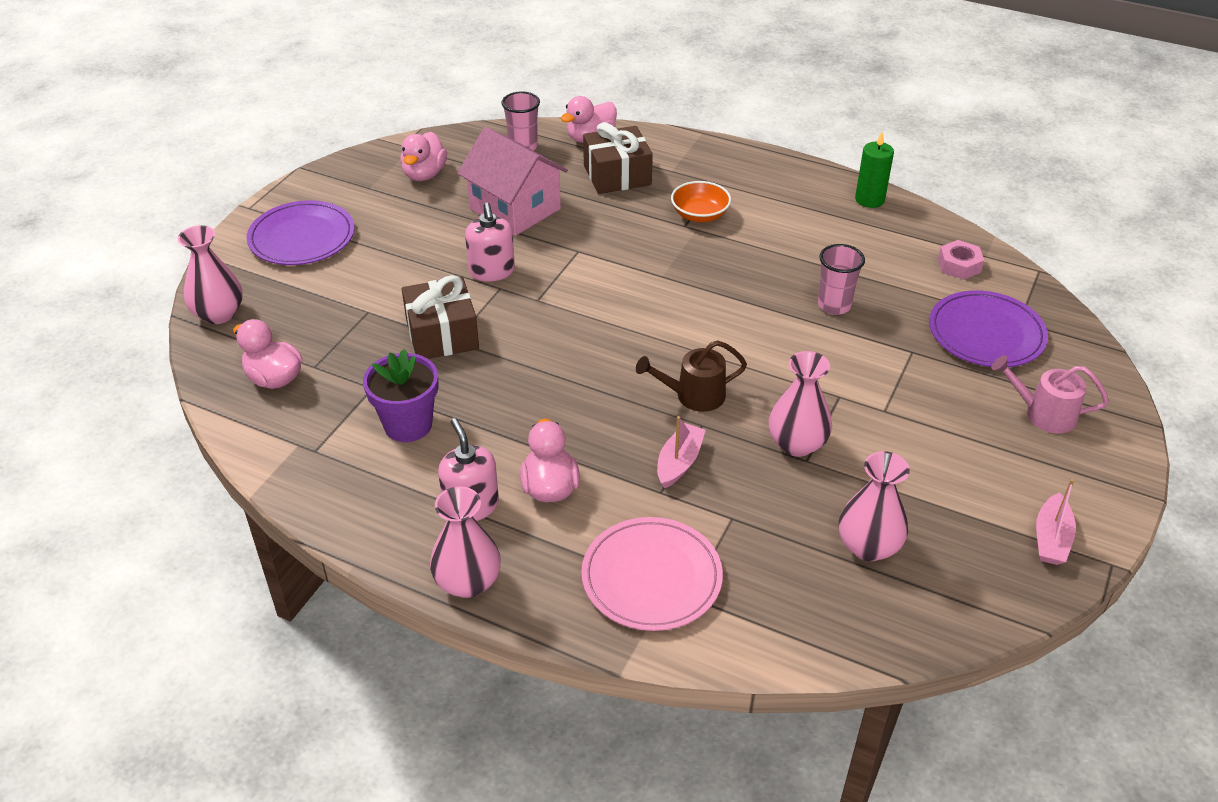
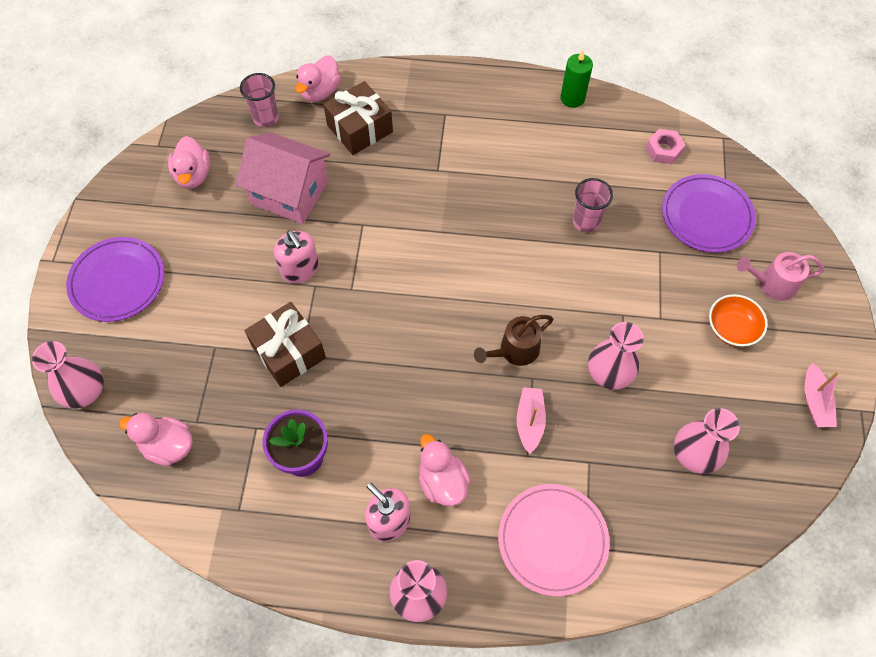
camera: 20 degrees left, 20 degrees up
orange bowl [671,181,731,222] -> orange bowl moved to [709,294,768,347]

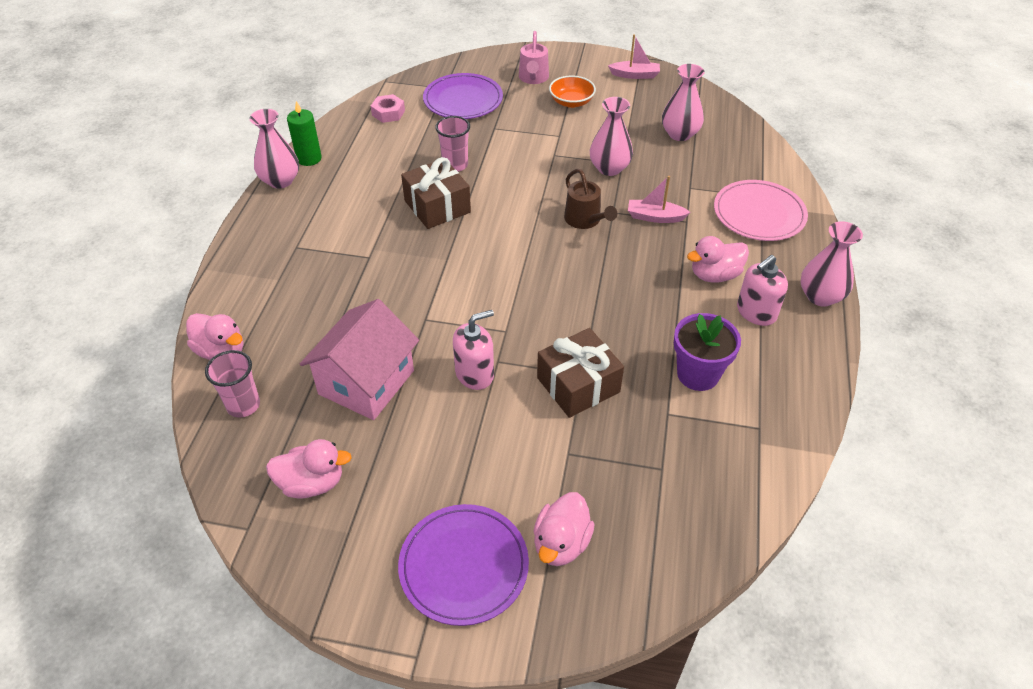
camera: 85 degrees left, 15 degrees down
pink vase [32,341,104,409] -> pink vase moved to [249,109,299,189]
pink duck [119,413,193,466] -> pink duck moved to [533,492,595,566]
brown gift [323,81,393,155] -> brown gift moved to [401,157,471,229]

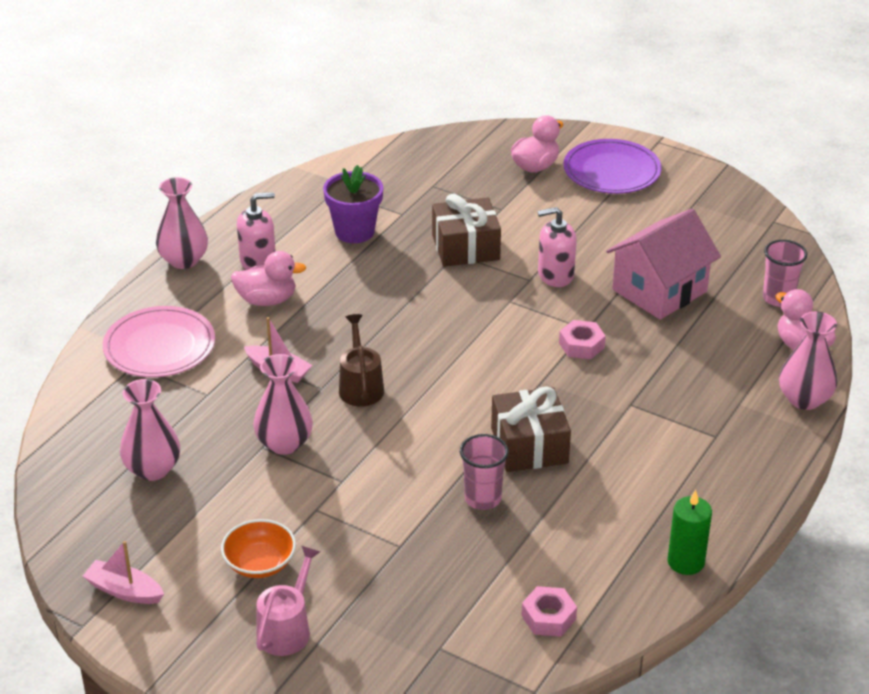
camera: 160 degrees left, 10 degrees down
pink vase [249,109,299,189] -> pink vase moved to [779,311,837,410]
pink duck [266,439,352,498] -> none
purple plate [423,73,503,119] -> none
none -> pink nut [559,320,606,359]

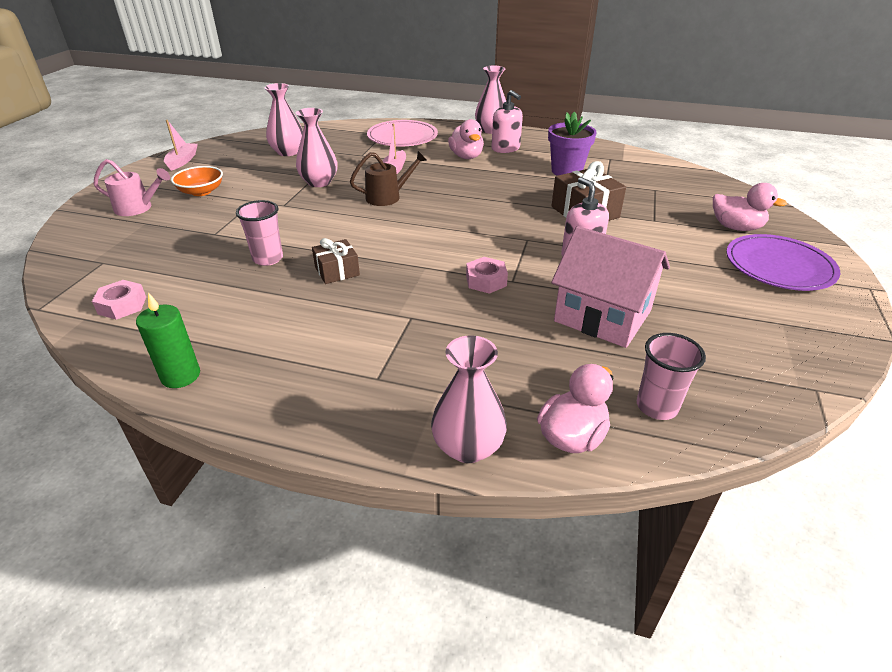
camera: 75 degrees right, 0 degrees up
brown gift [491,387,571,472] -> brown gift [312,238,360,284], size x0.61

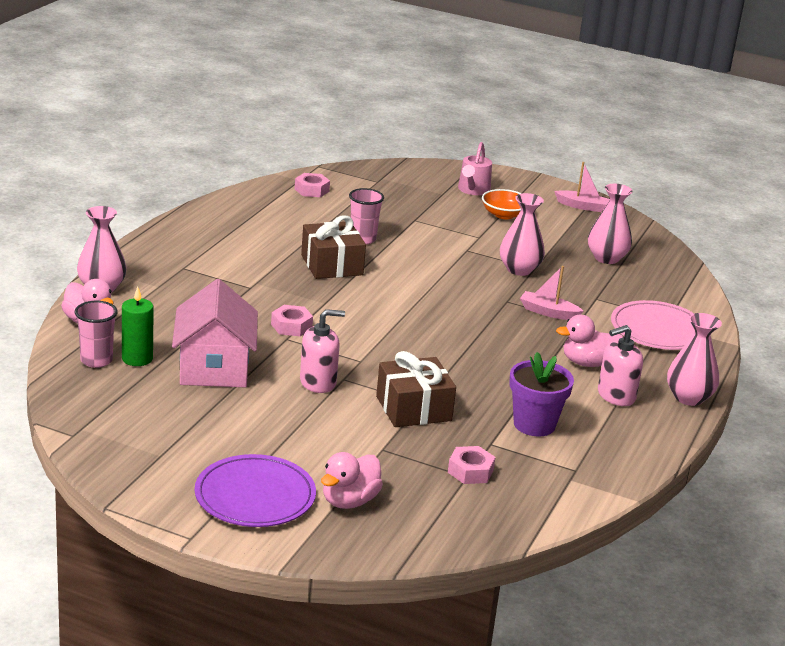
camera: 95 degrees right, 10 degrees down
green candle [136,293,200,388] -> green candle moved to [122,286,154,366]
brown gift [312,238,360,284] -> brown gift [301,215,366,279], size x1.63
brown watering can [350,151,427,206] -> none
pink house [551,226,670,348] -> pink house turned 45 degrees counterclockwise [172,279,258,387]
none -> pink nut [448,446,495,484]

